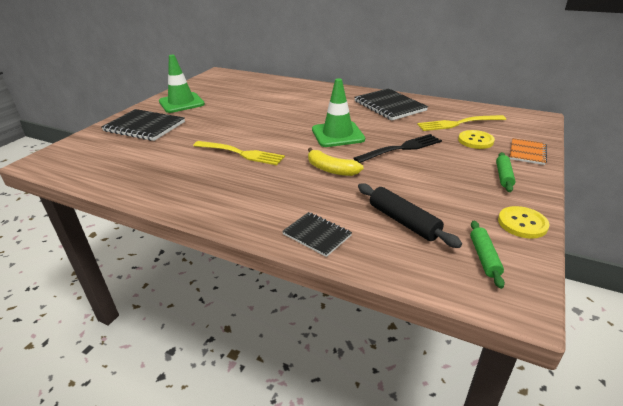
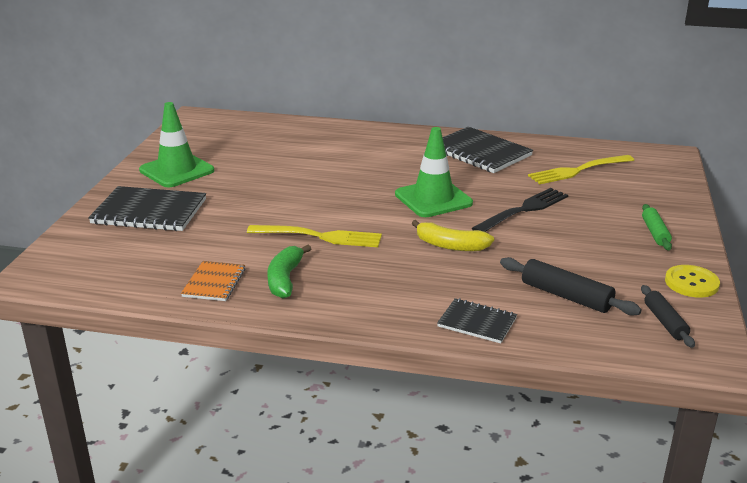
camera: 15 degrees left, 5 degrees down
yellow button [458,130,495,149] -> none
green rolling pin [470,221,505,289] -> black rolling pin [641,285,695,348]
orange notebook [510,138,547,165] -> orange notebook moved to [181,261,245,301]
none -> green banana [267,245,311,299]

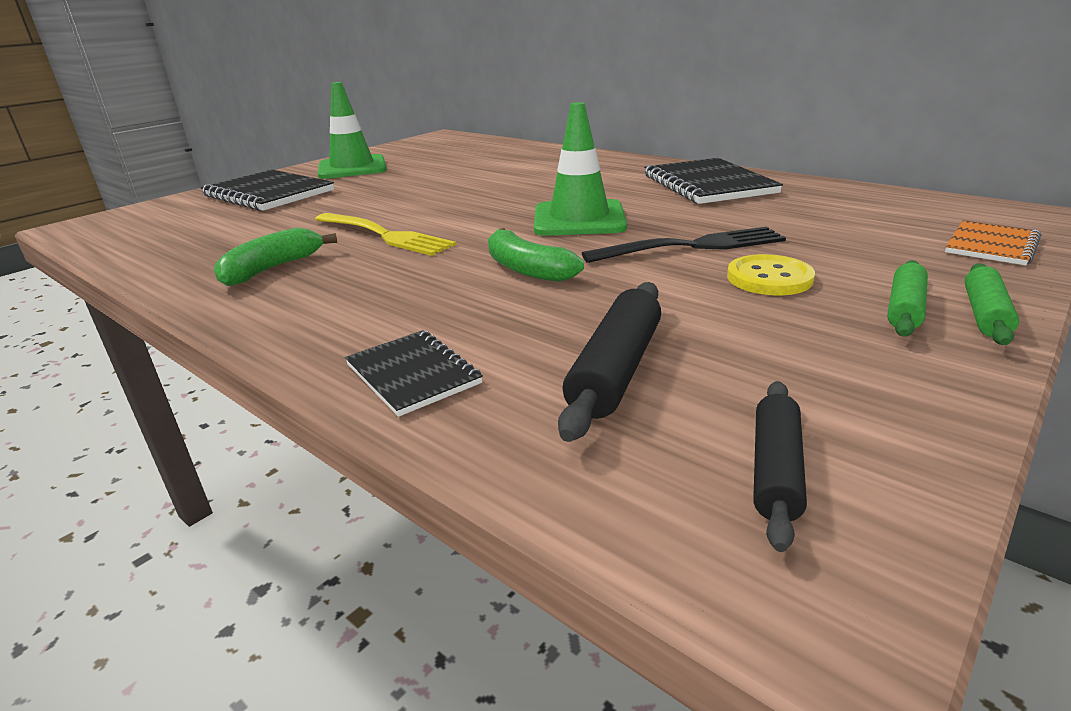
camera: 30 degrees right, 0 degrees up
orange notebook [181,261,245,301] -> orange notebook moved to [945,220,1041,265]
yellow banana [412,220,494,251] -> green banana [488,228,584,282]
black rolling pin [500,257,642,316] -> black rolling pin turned 45 degrees clockwise [558,282,661,442]
yellow fork [528,155,634,184] -> none
yellow button [665,265,720,298] -> yellow button moved to [727,254,815,295]
none -> green rolling pin [965,263,1019,345]

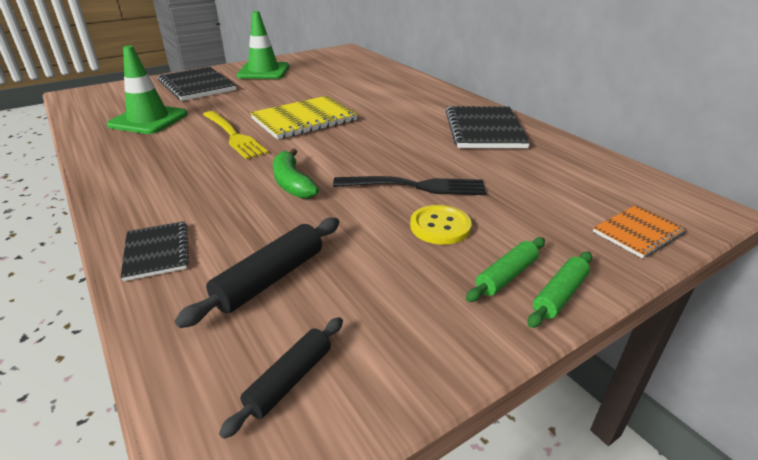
camera: 15 degrees right, 5 degrees up
green banana [214,228,337,286] -> none
green traffic cone [534,102,627,236] -> green traffic cone moved to [107,46,188,134]
none -> yellow notebook [250,96,358,140]

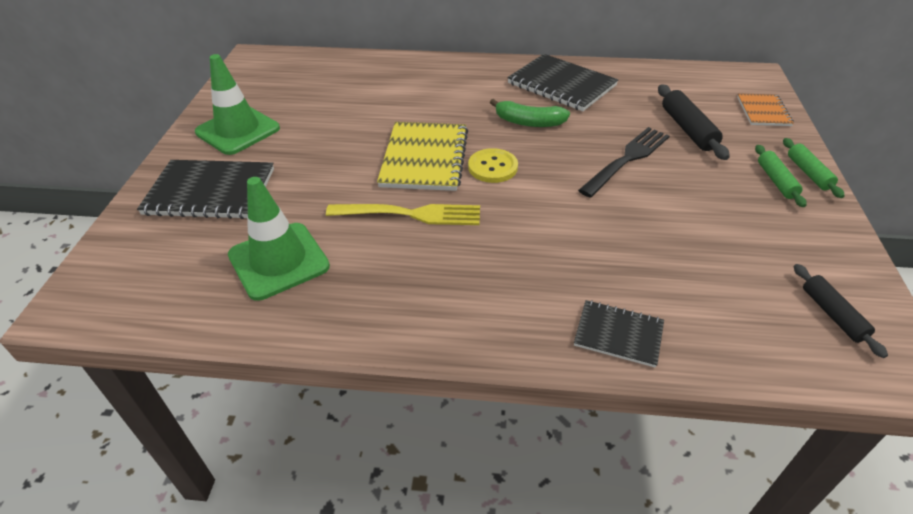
camera: 50 degrees left, 10 degrees up
black rolling pin [175,218,339,328] -> black rolling pin moved to [658,85,730,160]
green banana [273,148,319,199] -> green banana moved to [490,99,570,127]
yellow button [410,205,471,245] -> yellow button moved to [468,148,518,183]

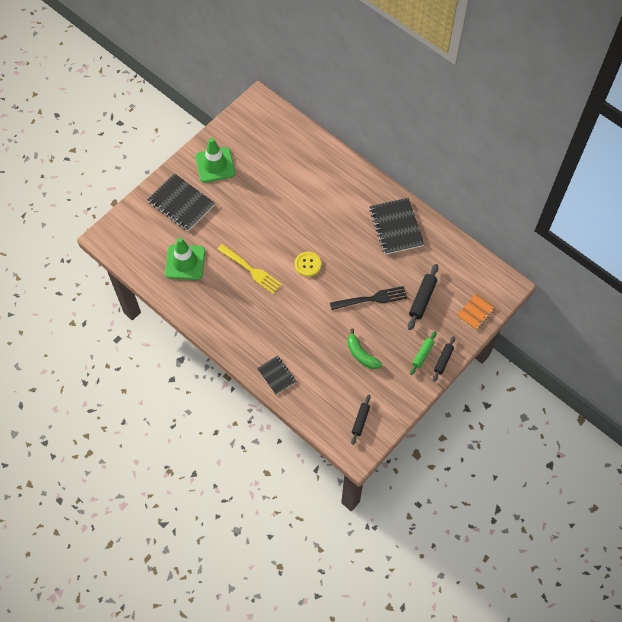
camera: 35 degrees right, 20 degrees up
yellow notebook [377,122,468,191] -> none
green banana [490,99,570,127] -> green banana moved to [347,328,382,369]
green rolling pin [783,138,845,198] -> black rolling pin [433,336,455,382]

